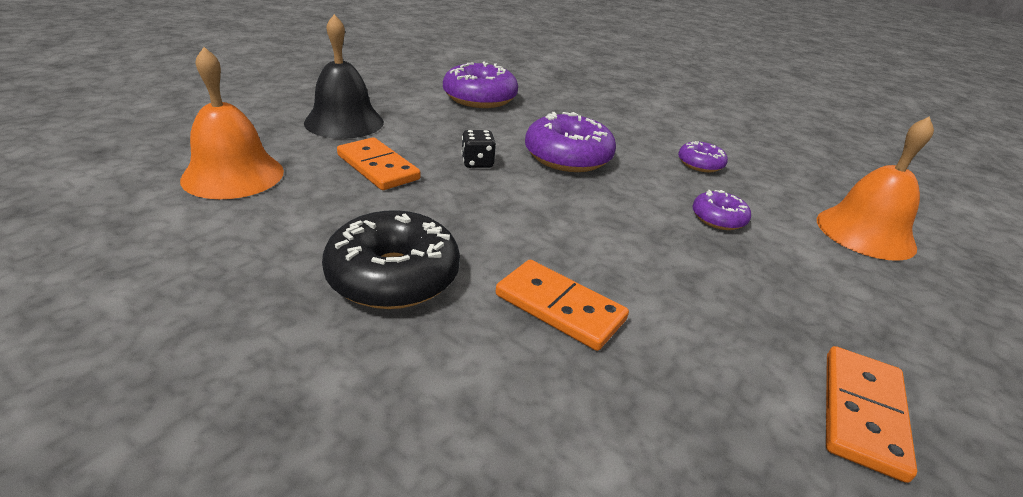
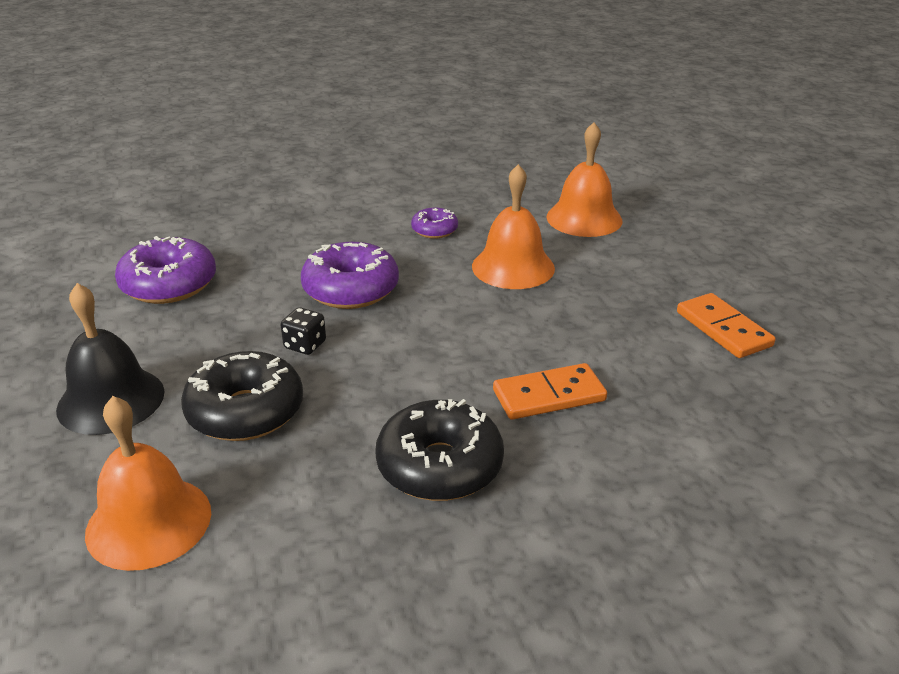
camera: 50 degrees left, 0 degrees up
orange domino [337,137,421,190] -> black donut [181,351,303,441]
purple donut [692,190,751,230] -> orange bell [472,164,555,289]

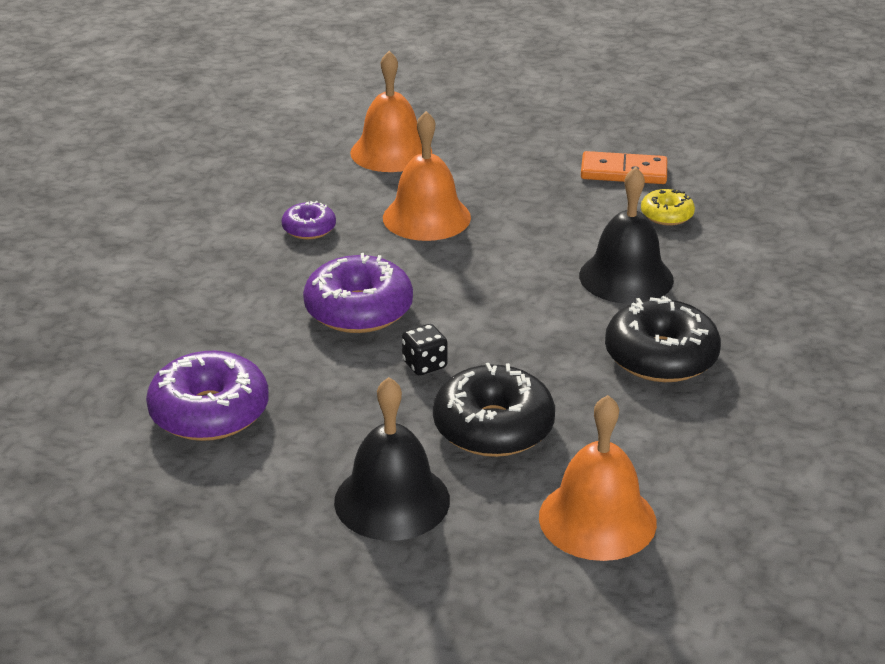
camera: 55 degrees left, 0 degrees up
orange domino [493,363,607,420] -> black bell [579,167,674,304]
none -> yellow donut [641,189,695,226]

